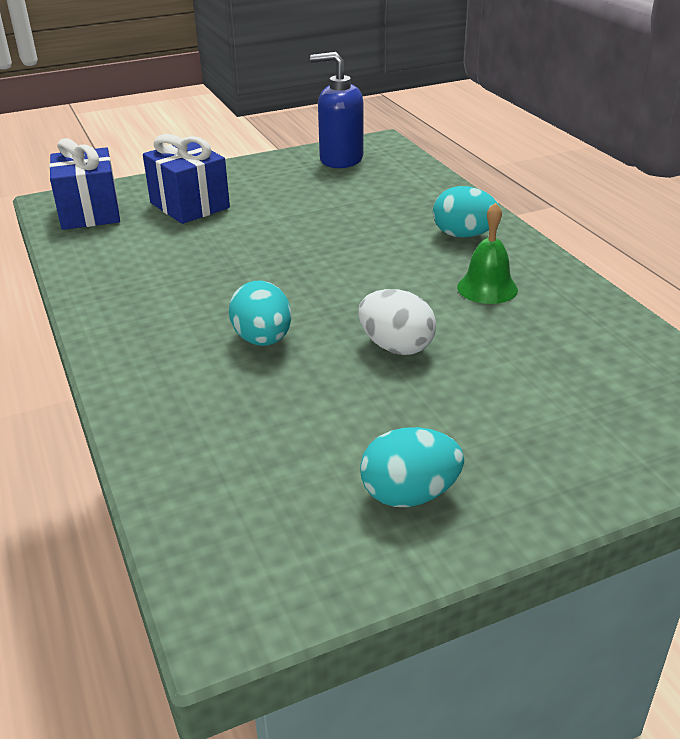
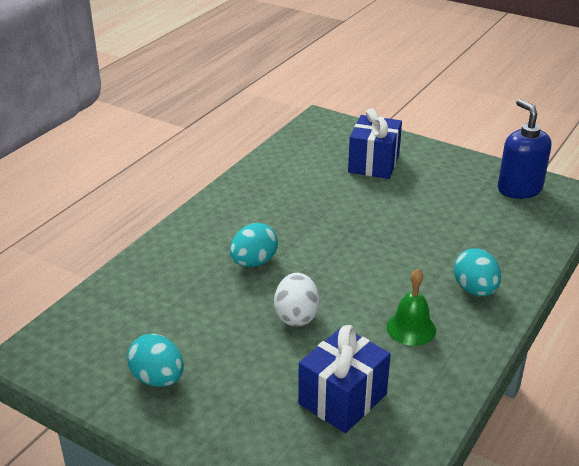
camera: 55 degrees right, 0 degrees up
blue gift [49,138,120,230] -> blue gift moved to [298,325,391,433]

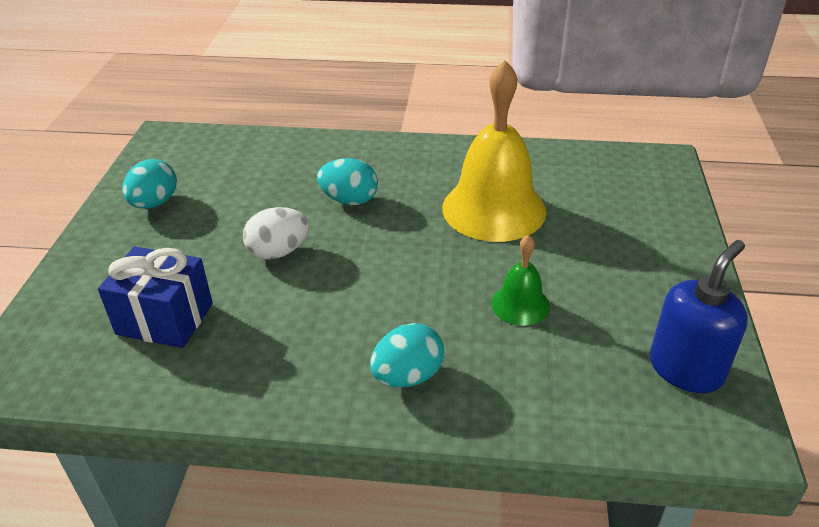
camera: 65 degrees right, 5 degrees up
blue gift [348,108,402,179] -> none
green bell [386,269,436,346] -> green bell moved to [491,234,550,326]
none -> yellow bell [442,60,546,242]

